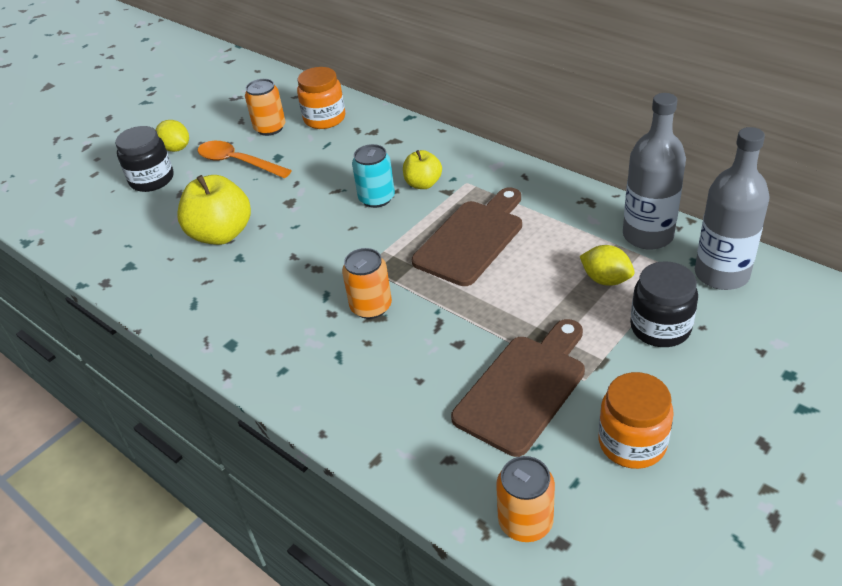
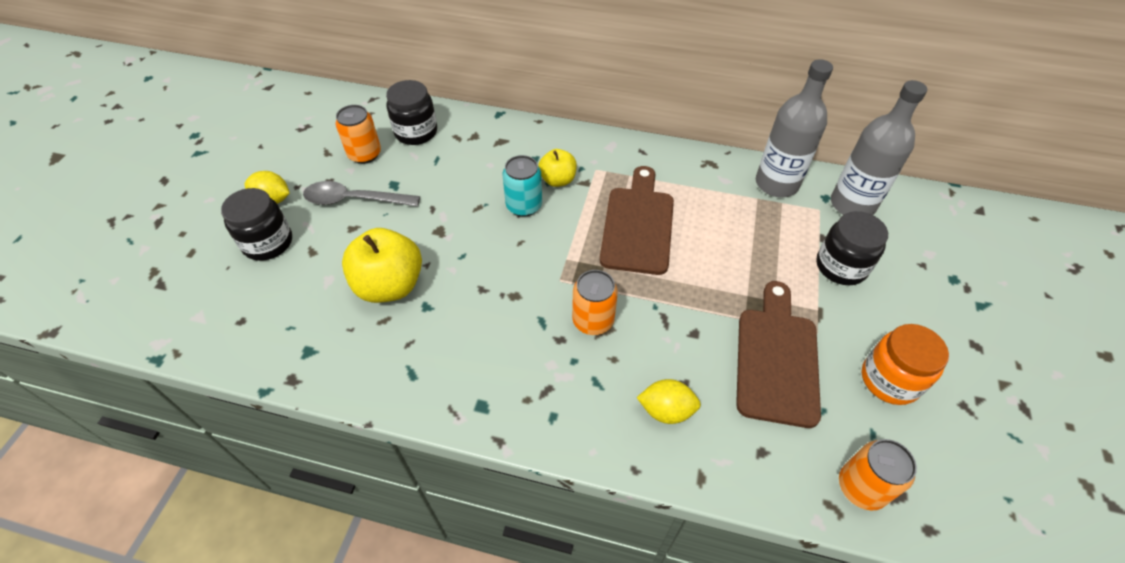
camera: 30 degrees left, 10 degrees up
orange spoon [198,141,292,178] -> grey spoon [303,181,420,207]
orange jar [297,67,345,129] -> black jar [386,80,437,145]
yellow lemon [580,245,635,286] -> yellow lemon moved to [637,379,701,424]

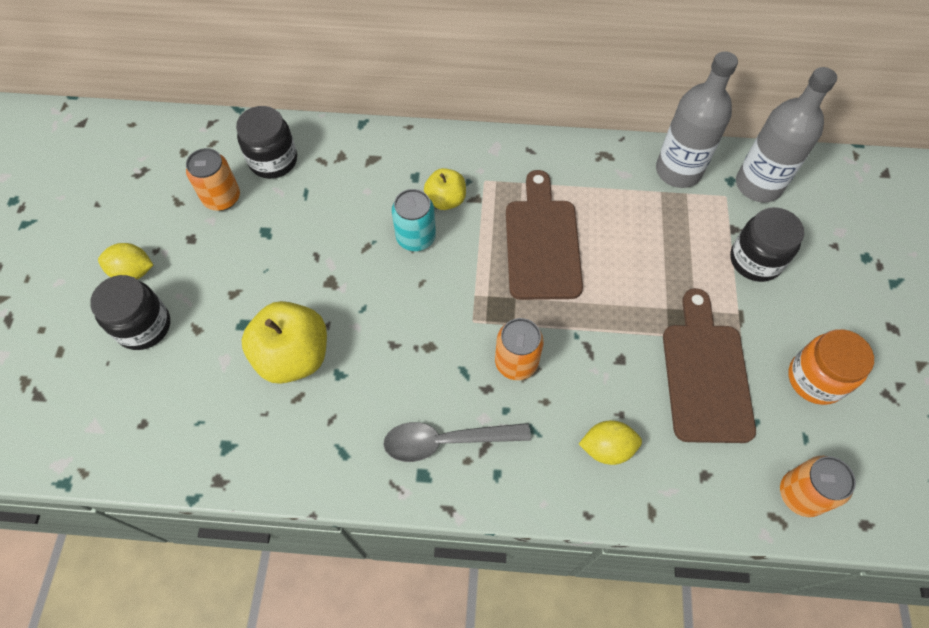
camera: 10 degrees left, 10 degrees up
grey spoon [303,181,420,207] -> grey spoon moved to [383,422,531,462]

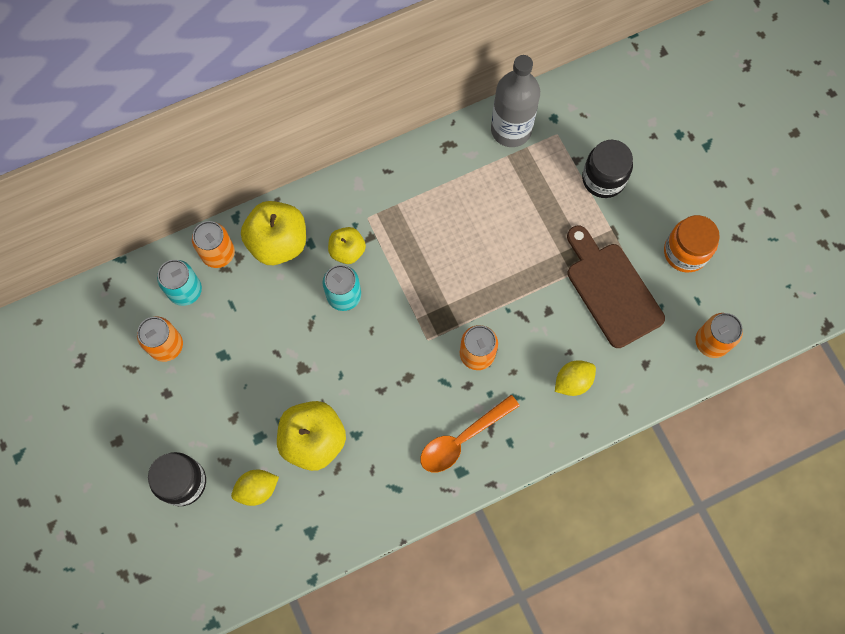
camera: 30 degrees left, 10 degrees up
yellow lemon [98,243,153,279] -> yellow lemon moved to [231,469,279,506]
black jar [236,106,297,179] -> turquoise can [157,260,202,306]
grey spoon [383,422,531,462] -> orange spoon [420,395,520,472]
brown cutting board [506,170,583,300] -> none
grey bottle [736,67,837,203] -> none
none -> orange can [192,221,235,268]
none -> yellow apple [241,201,306,265]

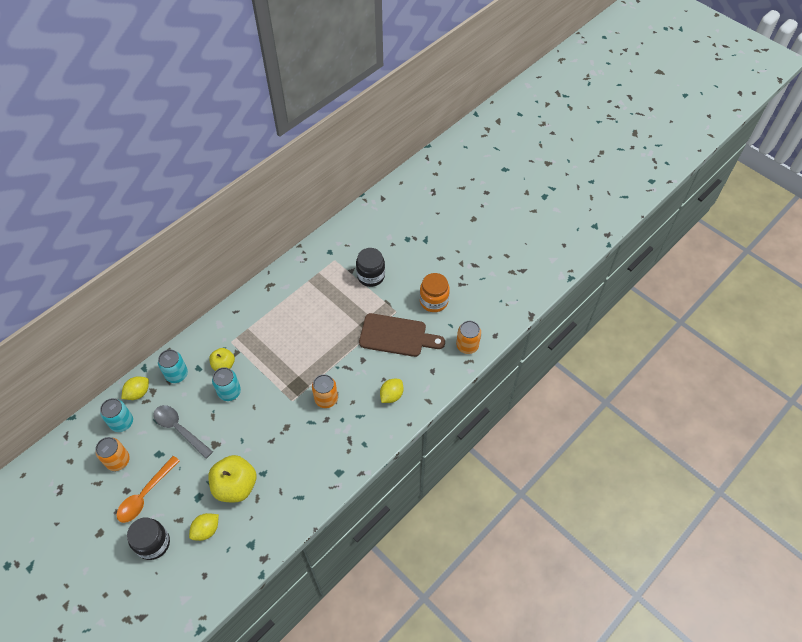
camera: 20 degrees left, 15 degrees down
orange can [192,221,235,268] -> yellow lemon [121,376,149,400]
yellow apple [241,201,306,265] -> turquoise can [158,349,188,383]
orange spoon [420,395,520,472] -> orange spoon moved to [116,456,180,523]
grey bottle [491,55,540,147] -> none
brown cutting board [567,225,665,348] -> brown cutting board turned 150 degrees clockwise [359,313,445,357]
none -> grey spoon [154,405,213,458]

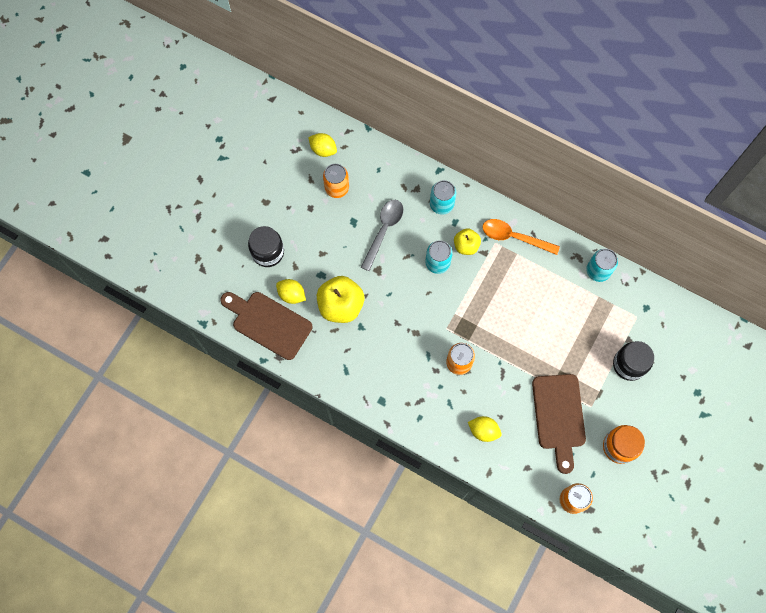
camera: 75 degrees right, 15 degrees up
turquoise can [100,398,133,432] -> turquoise can moved to [586,249,618,282]
orange spoon [116,456,180,523] -> orange spoon moved to [483,219,560,255]
yellow lemon [121,376,149,400] -> yellow lemon moved to [308,133,337,157]
none -> brown cutting board [221,292,312,360]

